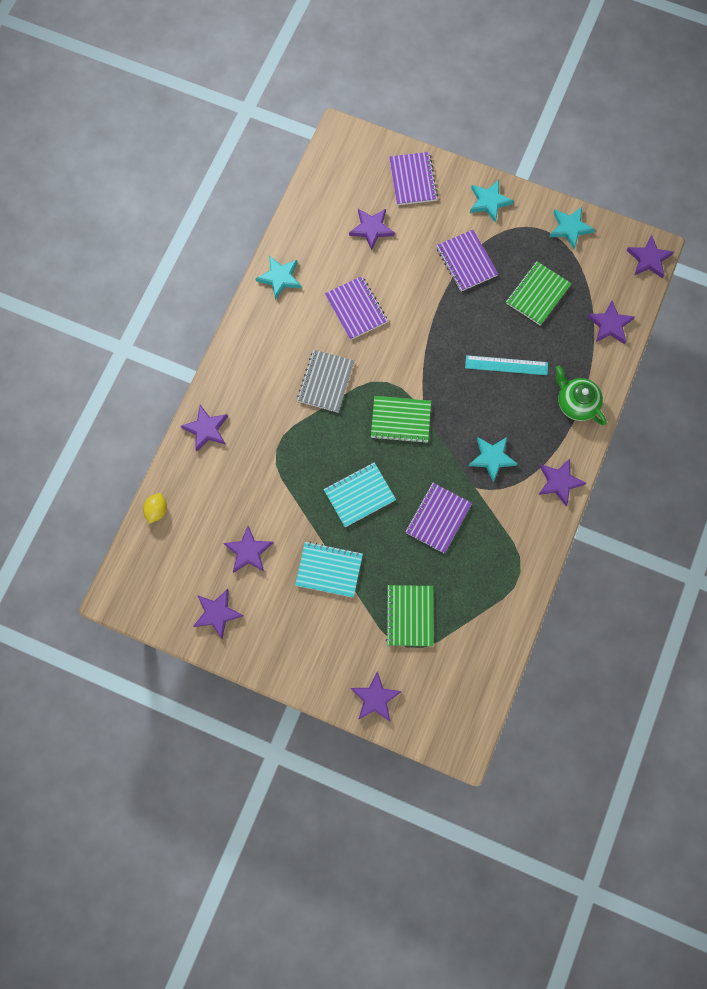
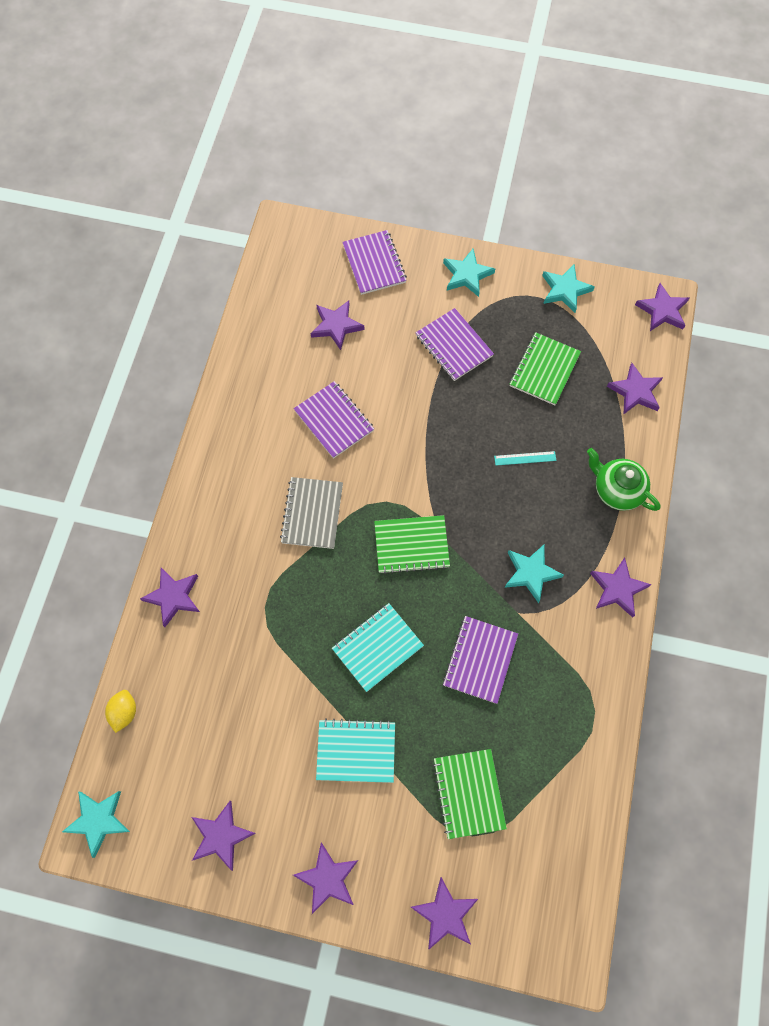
camera: 10 degrees left, 5 degrees down
purple star [223,526,273,573] -> purple star moved to [293,842,358,914]
turquoise star [256,256,301,300] -> turquoise star moved to [62,791,130,858]
turquoise ruler [465,355,548,375] -> turquoise ruler [494,451,557,466], size x0.62

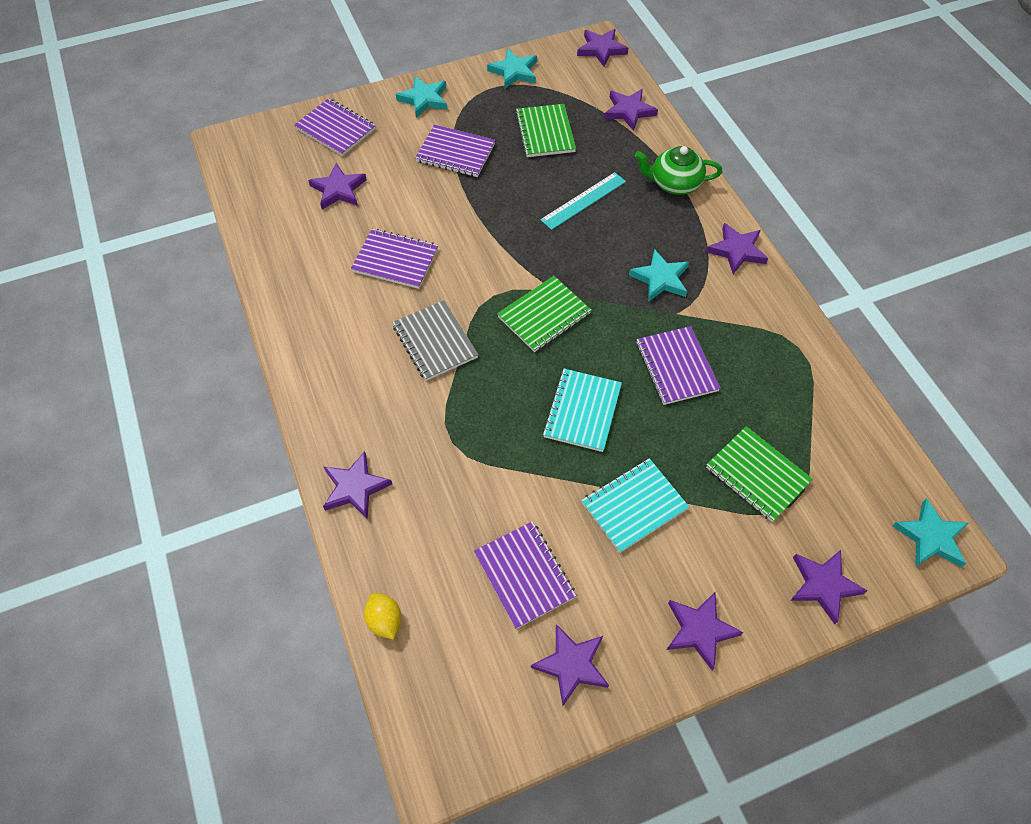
camera: 35 degrees left, 10 degrees down
turquoise star [62,791,130,858] -> turquoise star moved to [893,498,969,567]
turquoise ruler [494,451,557,466] -> turquoise ruler [540,172,626,230], size x1.62
none -> purple notebook [474,521,576,629]

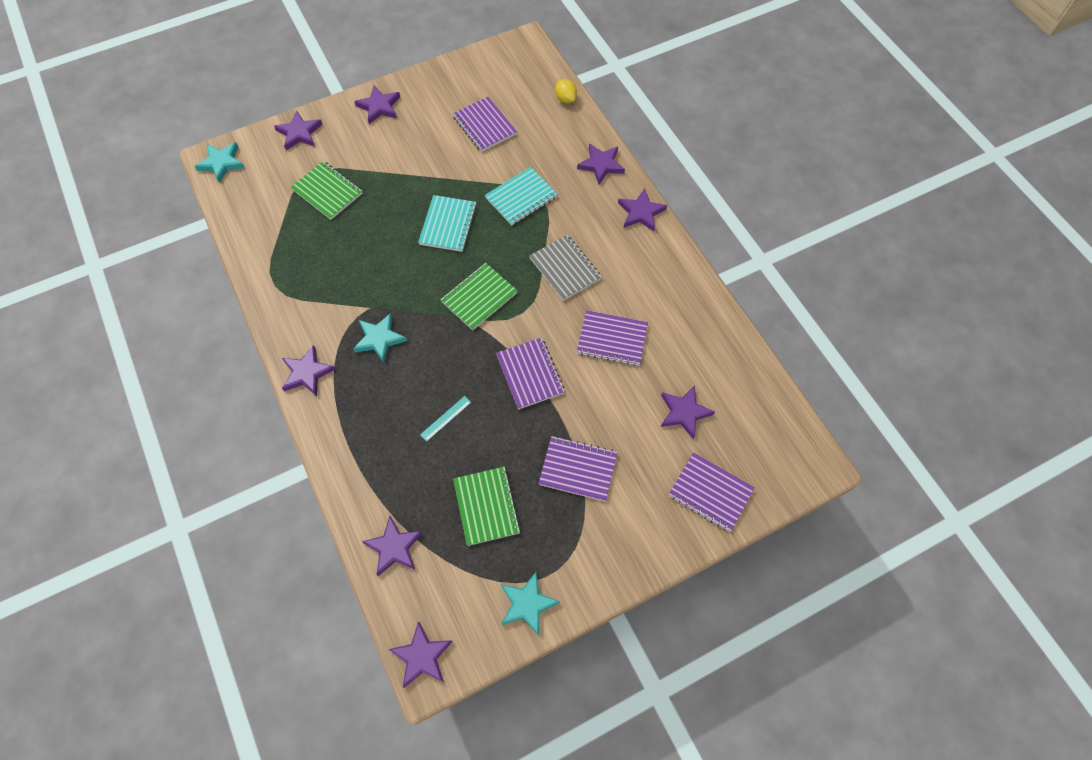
camera: 175 degrees right, 5 degrees up
turquoise star [396,76,447,118] -> none
purple star [531,624,609,706] -> purple star moved to [618,188,667,232]
turquoise ruler [540,172,626,230] -> turquoise ruler [420,396,471,442], size x0.62
turquoise notebook [582,458,689,553] -> turquoise notebook moved to [485,167,558,226]
green teapot [635,146,723,195] -> none
purple notebook [636,326,721,405] -> purple notebook moved to [496,338,565,409]

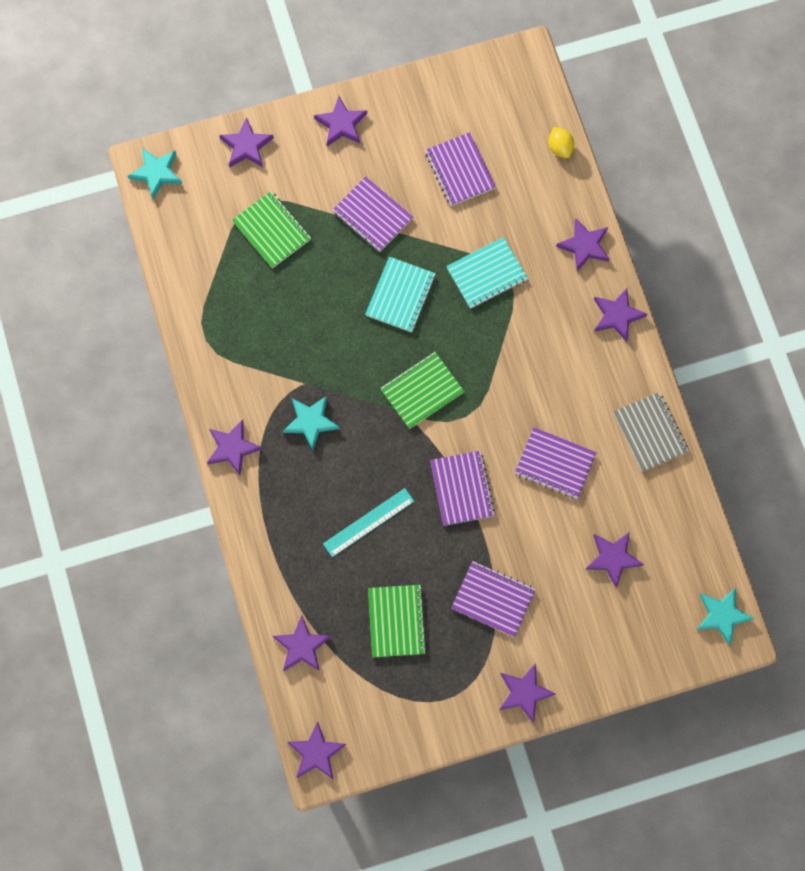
camera: 10 degrees right, 10 degrees up
turquoise ruler [420,396,471,442] -> turquoise ruler [323,488,414,557], size x1.62
turquoise star [501,572,560,636] -> turquoise star moved to [697,587,755,646]
grey notebook [529,235,601,301] -> grey notebook moved to [613,392,689,472]
purple notebook [668,452,755,532] -> purple notebook moved to [332,176,413,252]
none -> purple star [499,663,556,723]

